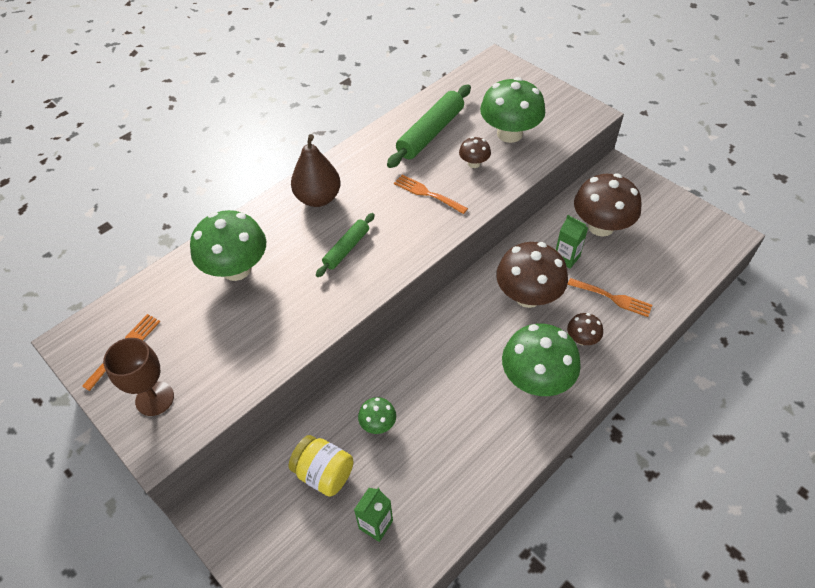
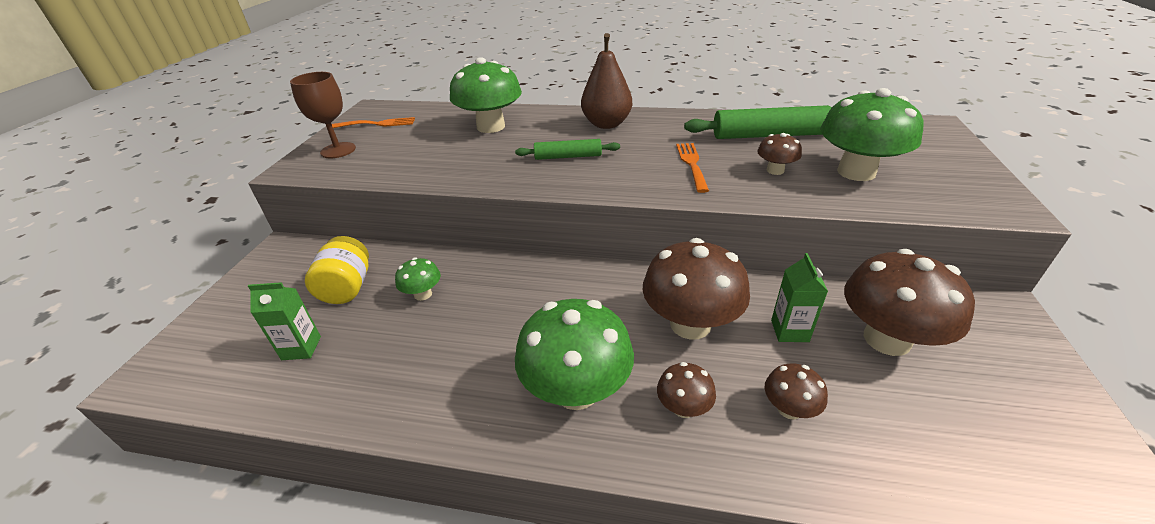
camera: 55 degrees right, 15 degrees down
orange fork [567,278,652,317] -> brown mushroom [765,363,828,420]

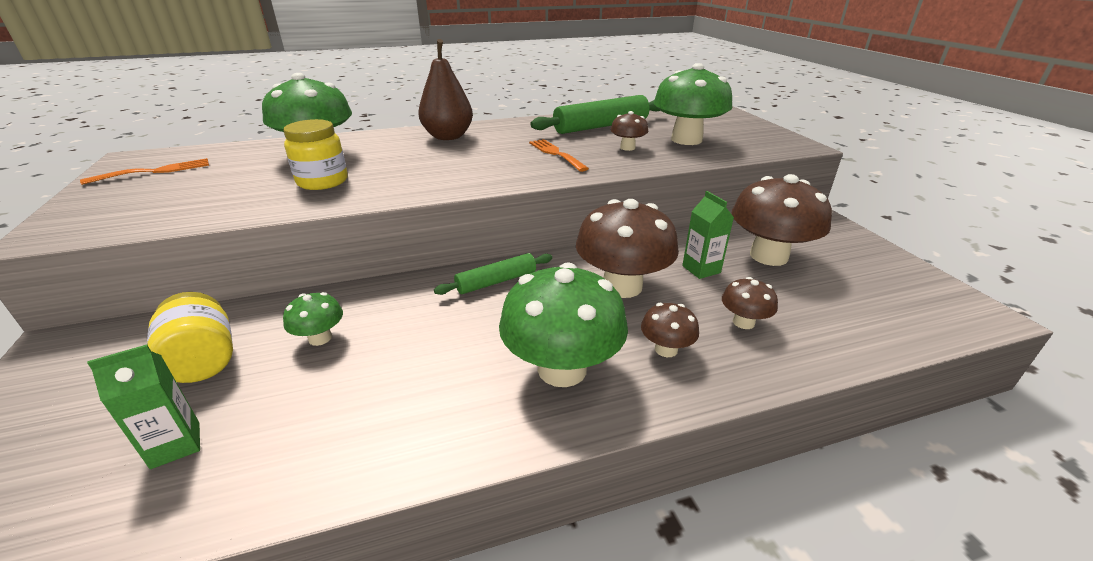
camera: 30 degrees left, 5 degrees down
brown goblet [290,72,356,158] -> none
green rolling pin [515,139,620,160] -> green rolling pin moved to [434,253,552,295]
none -> yellow jar [283,119,348,190]

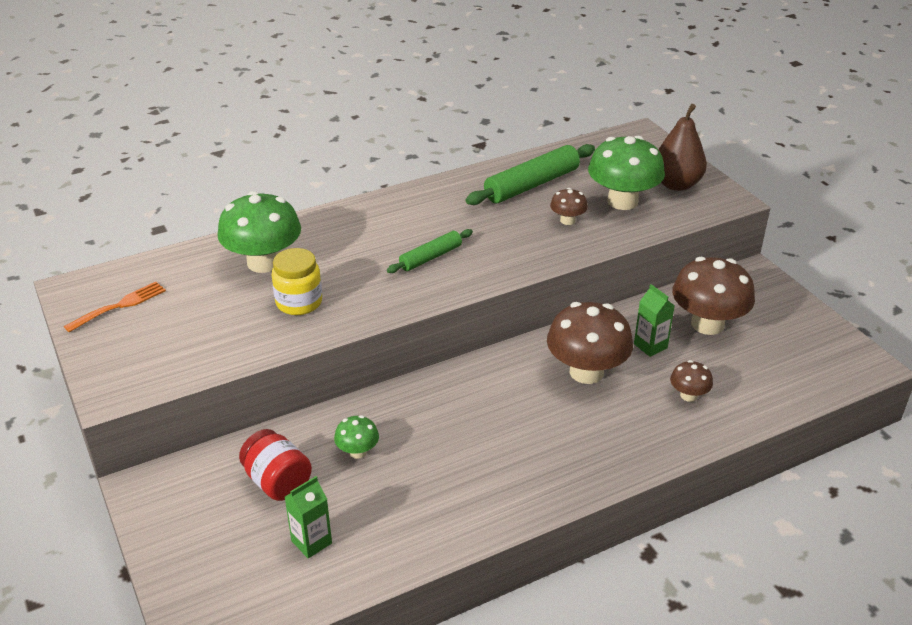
camera: 10 degrees left, 5 degrees up
yellow jar [147,292,233,383] -> red jar [239,429,312,501]
brown pear [418,39,473,140] -> brown pear moved to [658,104,707,191]
green rolling pin [434,253,552,295] -> green rolling pin moved to [387,229,473,273]
green mushroom [499,262,628,387] -> none
orange fork [529,139,589,172] -> none
brown mushroom [641,303,699,357] -> none

